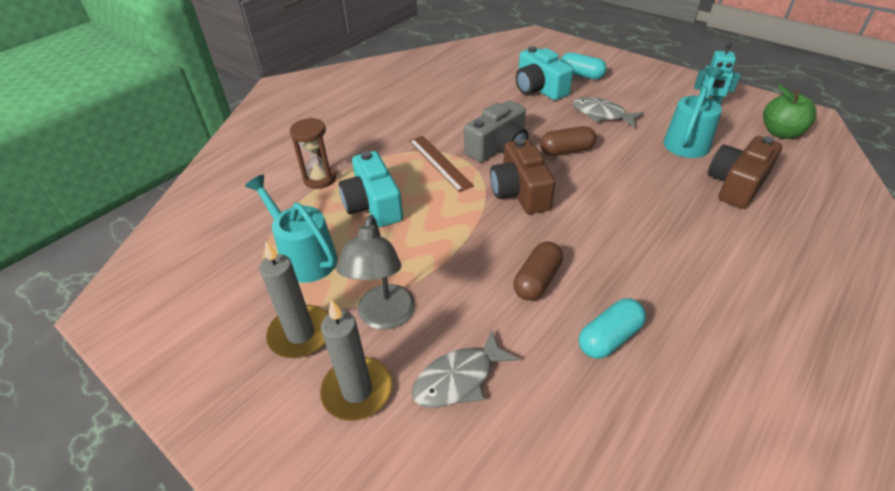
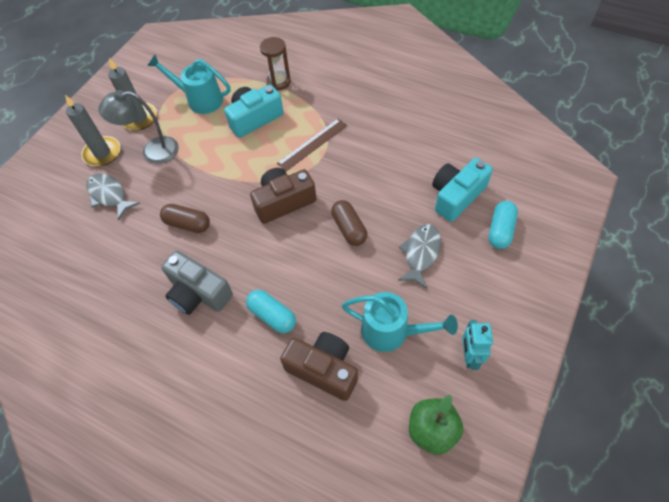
camera: 80 degrees right, 15 degrees up
turquoise watering can [245,175,338,283] -> turquoise watering can turned 105 degrees counterclockwise [148,55,231,114]
grey camera [464,100,528,162] -> grey camera moved to [161,251,233,315]
turquoise capsule [579,298,646,359] -> turquoise capsule moved to [246,290,296,333]

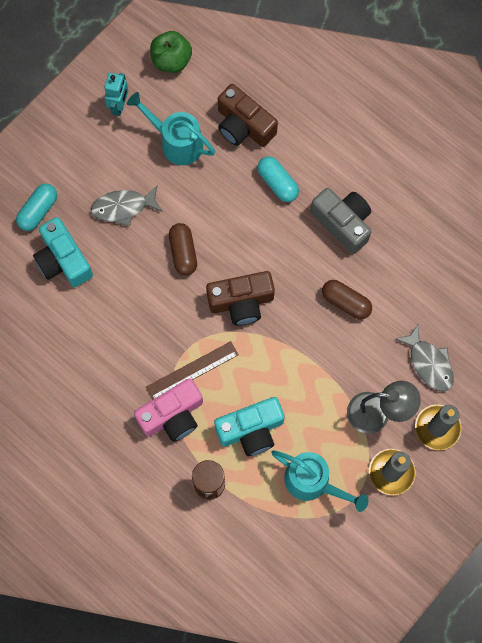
camera: 170 degrees left, 15 degrees up
grey fish [398,224,441,289] -> grey fish turned 45 degrees clockwise [91,185,163,227]
turquoise camera [432,158,493,222] -> turquoise camera turned 90 degrees clockwise [33,217,93,287]
none -> pink camera [134,378,203,442]

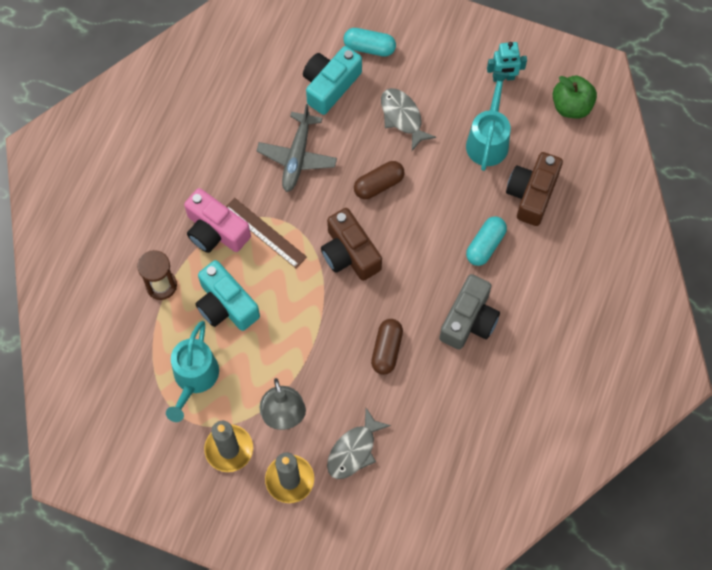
camera: 70 degrees right, 5 degrees down
none -> grey plane [256,104,337,192]

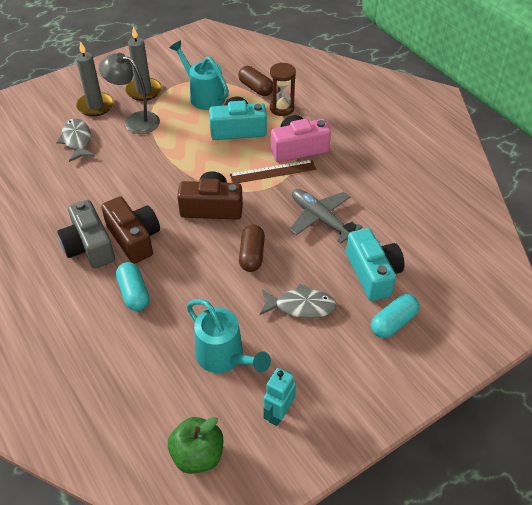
camera: 125 degrees right, 20 degrees down
brown capsule [371,319,403,375] -> brown capsule moved to [238,66,273,96]
brown camera [506,152,563,226] -> brown camera moved to [101,196,160,264]

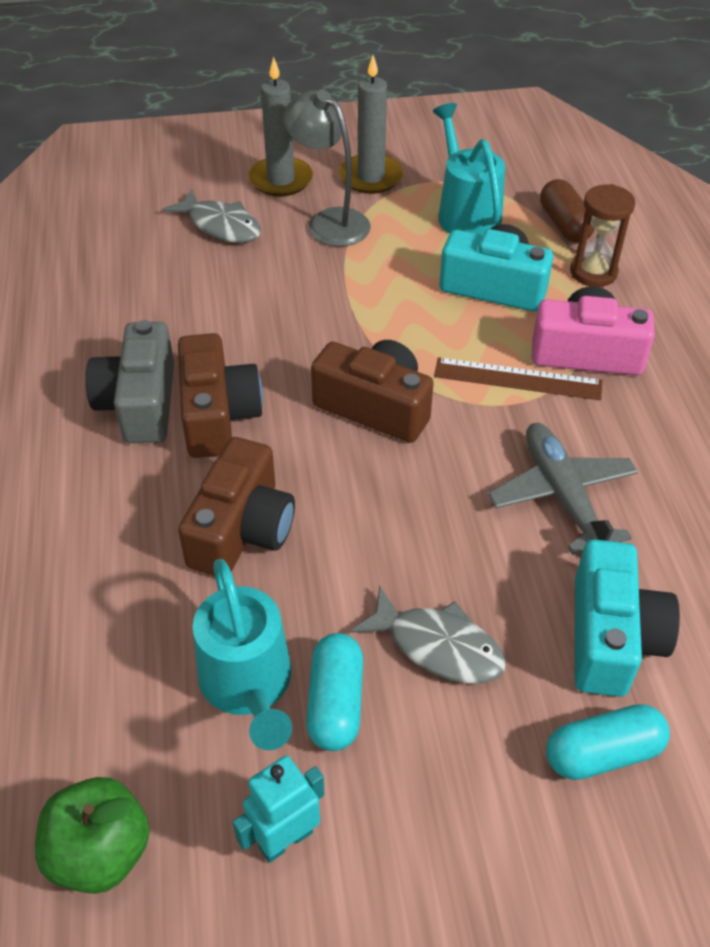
camera: 25 degrees right, 0 degrees up
grey fish [56,118,95,162] -> grey fish turned 120 degrees clockwise [162,189,261,243]
turquoise capsule [116,262,149,311] -> turquoise capsule moved to [306,633,363,751]
brown capsule [239,224,265,272] -> none
none -> brown camera [178,437,295,576]

